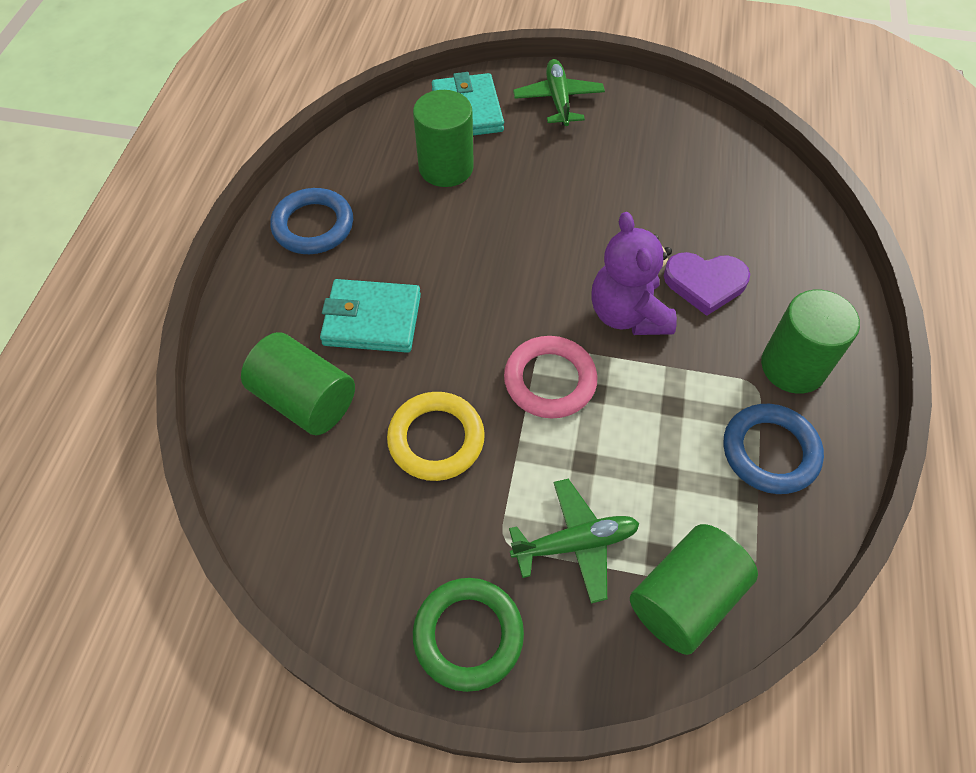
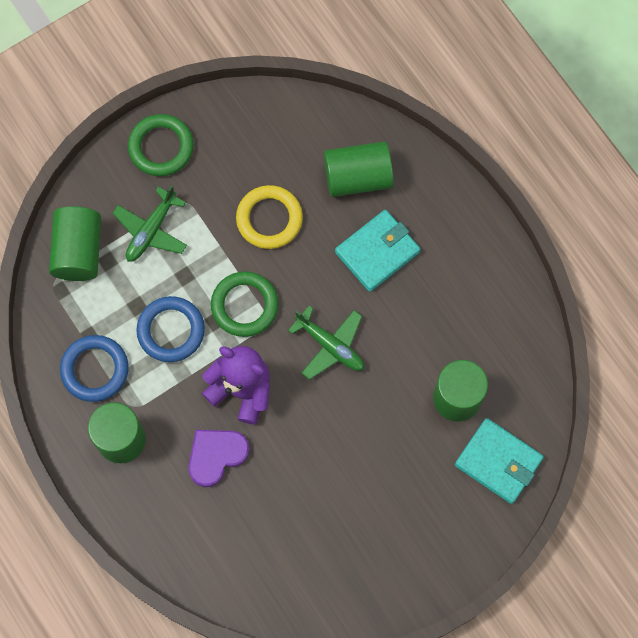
camera: 135 degrees right, 15 degrees up
blue ring [270,188,353,254] -> blue ring moved to [136,296,205,362]
pink ring [504,336,598,419] -> green ring [211,271,279,337]
green plane [513,59,605,126] -> green plane moved to [288,306,364,380]

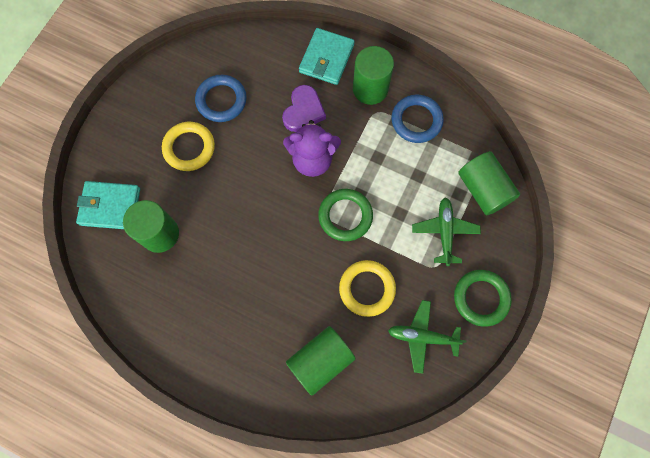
camera: 150 degrees right, 0 degrees up
blue ring [136,296,205,362] -> blue ring moved to [195,75,247,122]
green plane [288,306,364,380] -> green plane moved to [388,300,467,374]
turquoise wallet [335,210,421,292] -> turquoise wallet moved to [299,28,355,85]
none -> yellow ring [162,122,215,171]

